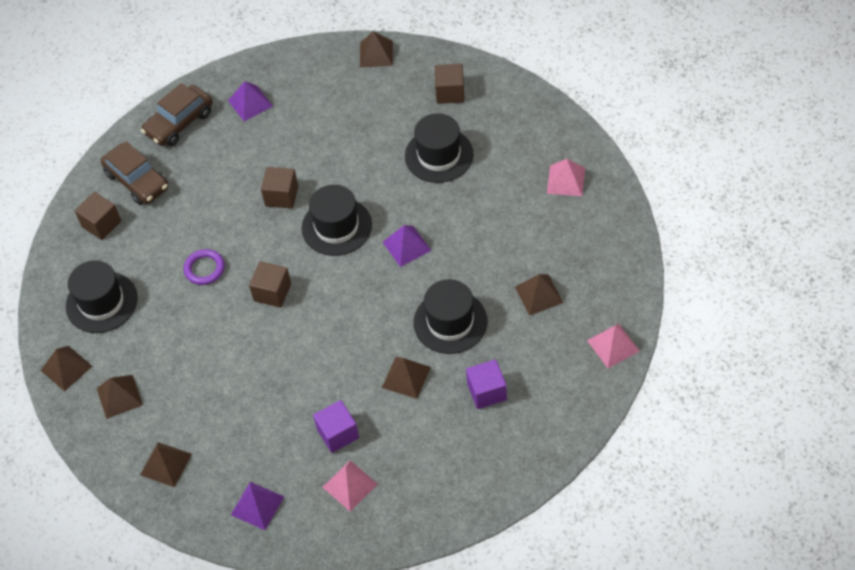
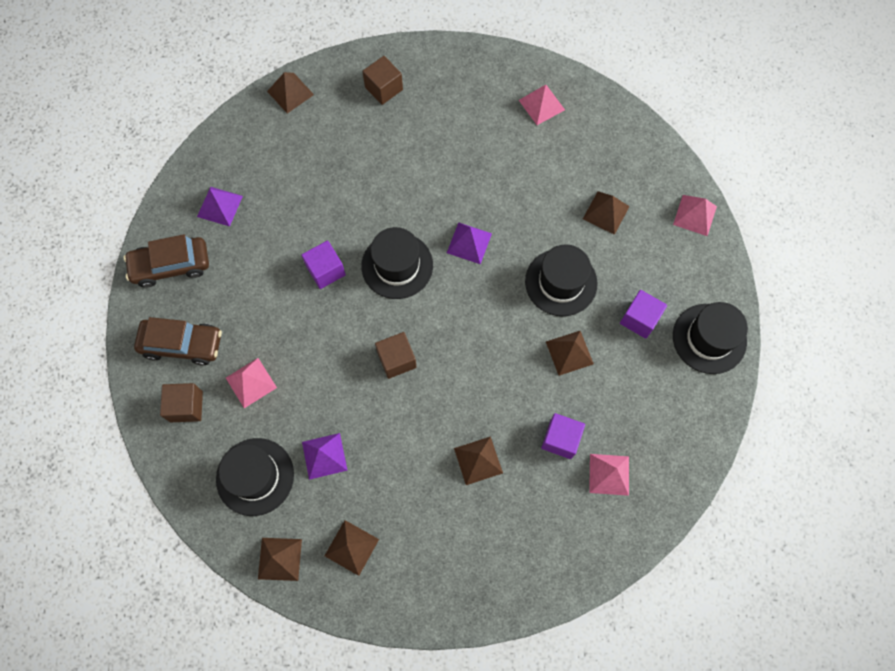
camera: 45 degrees left, 15 degrees up
brown pyramid [140,442,192,487] -> brown pyramid moved to [454,436,503,485]
brown car [141,83,213,146] -> brown car turned 75 degrees clockwise [124,234,209,288]
purple ring [184,249,225,285] -> none
purple pyramid [231,482,284,530] -> purple pyramid moved to [302,433,348,480]
brown cube [261,167,298,209] -> purple cube [301,240,346,289]
black hat [405,113,474,183] -> black hat moved to [673,302,748,374]
none -> pink pyramid [226,358,277,408]

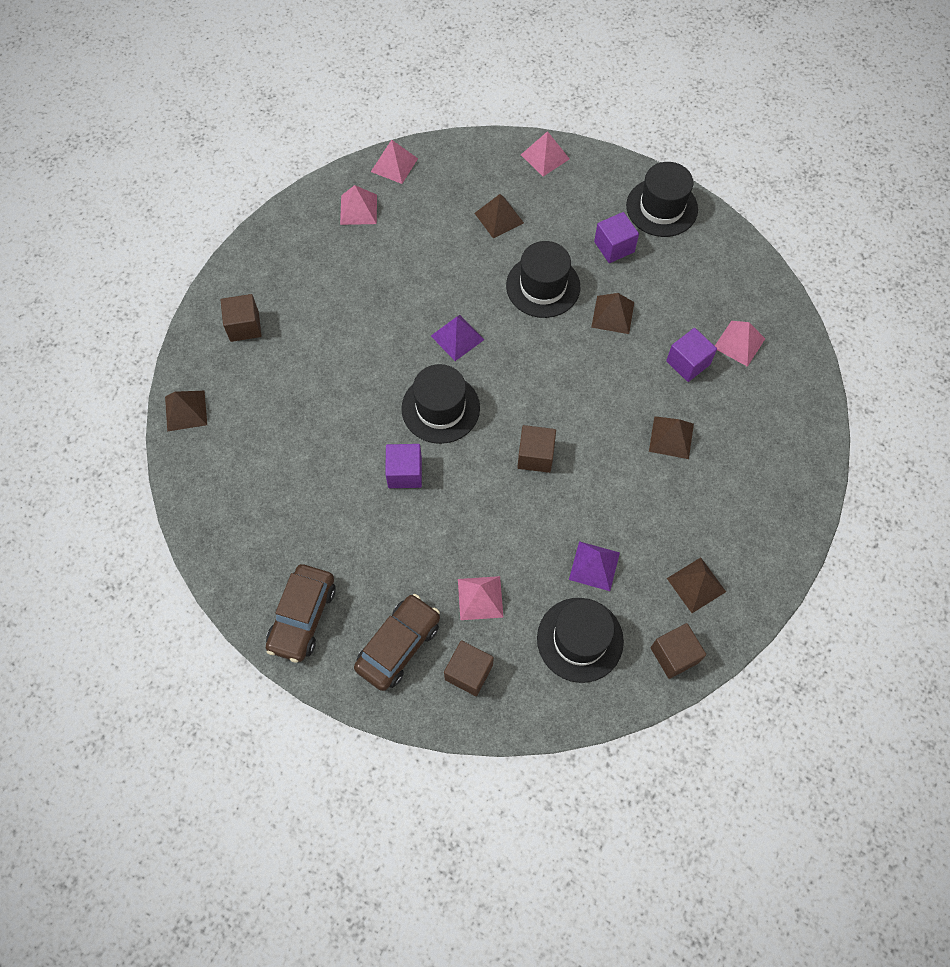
camera: 60 degrees left, 5 degrees down
purple pyramid [197,187,243,227] -> none
brown pyramid [258,538,302,581] -> brown cube [651,623,706,679]
none -> pink pyramid [371,140,418,184]

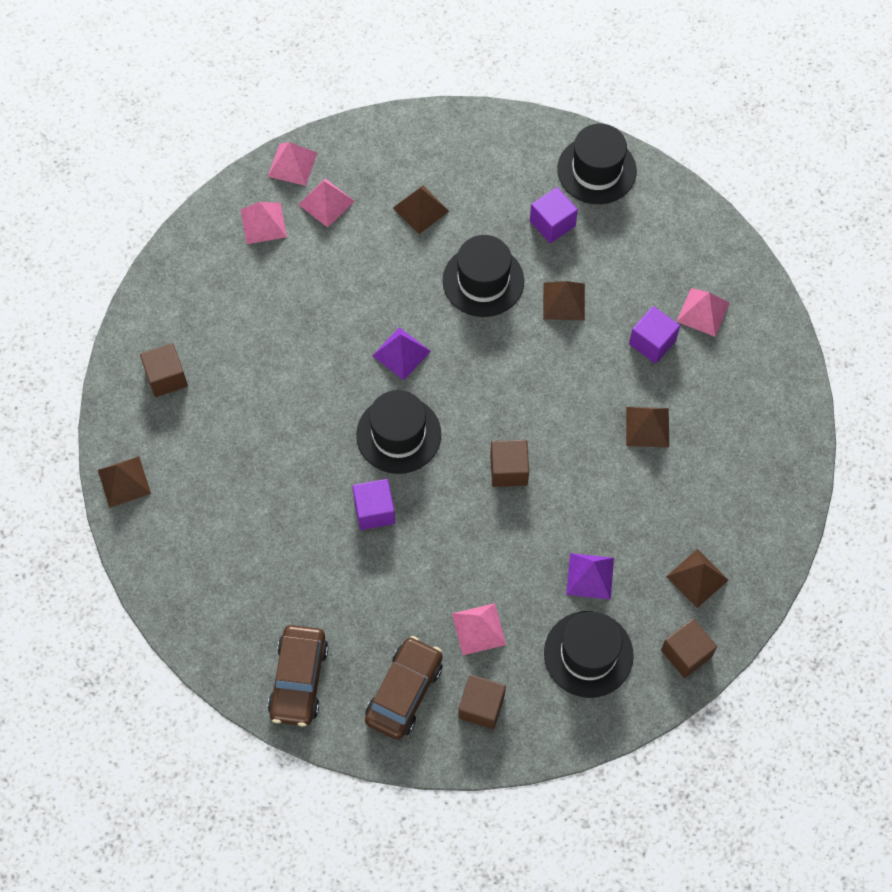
camera: 10 degrees left, 0 degrees up
pink pyramid [521,131,570,177] -> pink pyramid moved to [298,178,355,227]

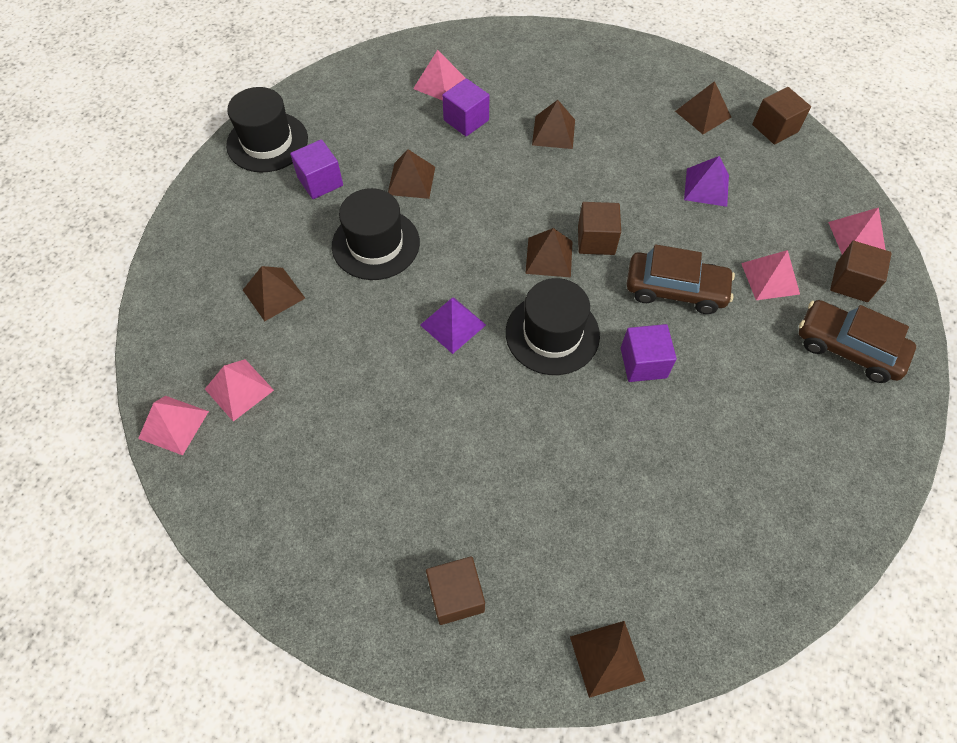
camera: 85 degrees left, 5 degrees down
pink pyramid [241,202,287,244] -> pink pyramid moved to [828,207,886,254]
brown car [268,625,328,726] -> brown car moved to [627,244,735,314]
black hat [544,611,634,698] -> none
none -> brown pyramid [525,228,573,277]

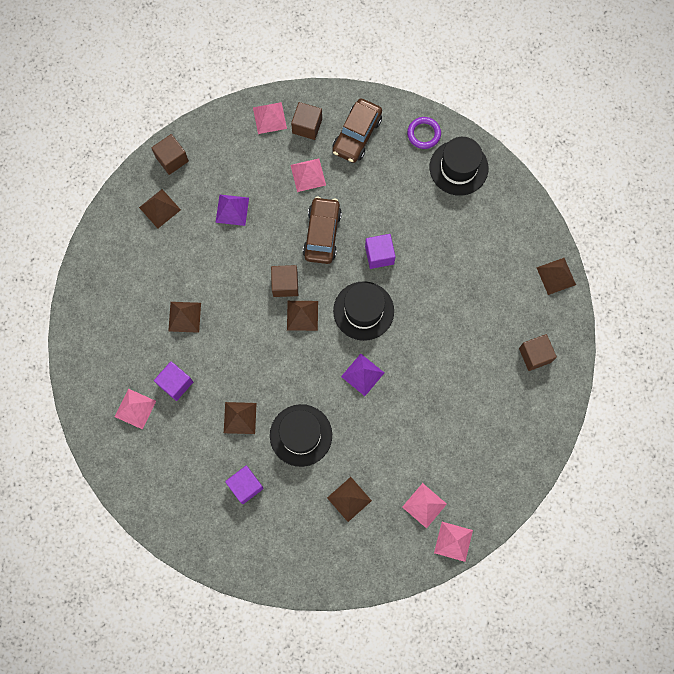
camera: 95 degrees left, 15 degrees up
black hat [226,87,308,173] -> black hat moved to [430,137,488,196]
none -> purple ring [407,117,441,149]

